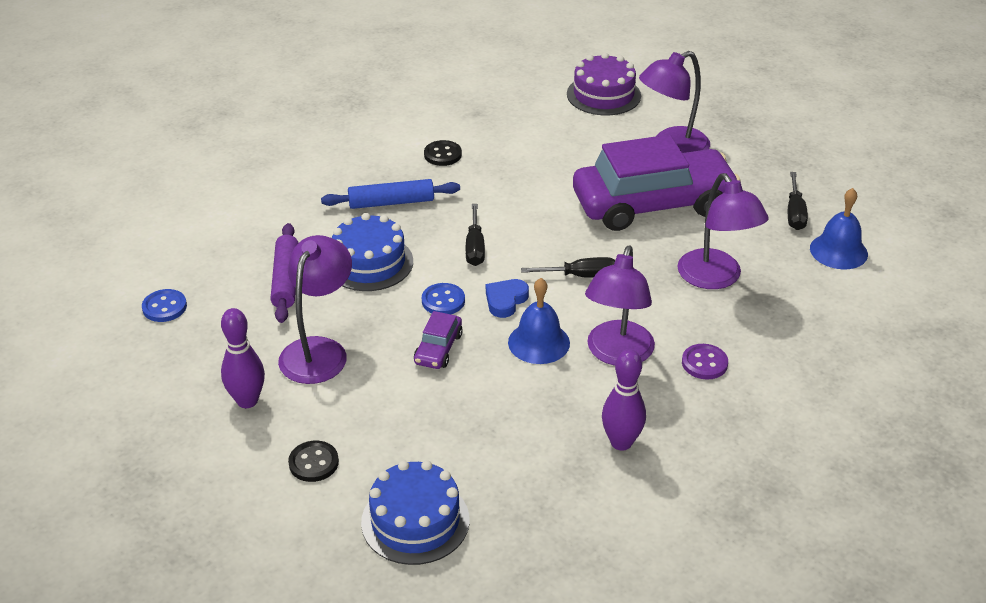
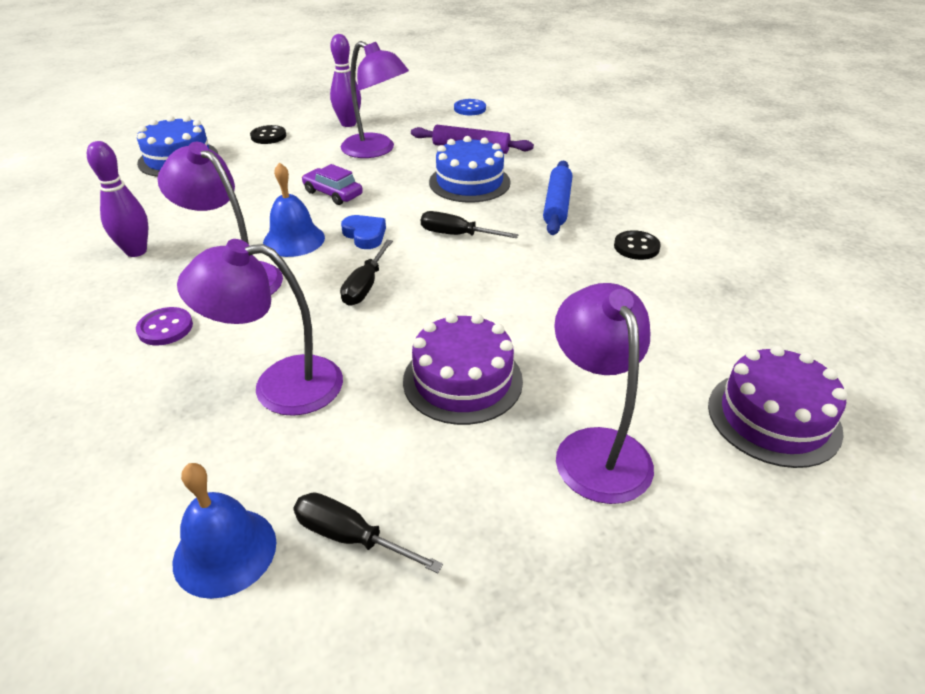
camera: 110 degrees right, 0 degrees up
blue button [422,283,465,314] -> none
purple car [573,135,741,231] -> purple cake [403,313,523,425]

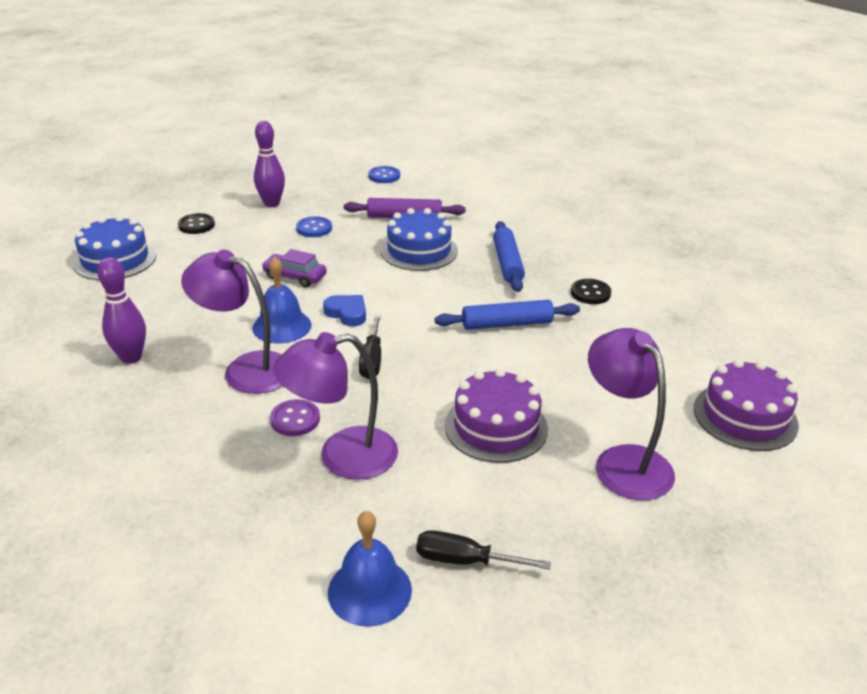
camera: 15 degrees left, 5 degrees down
purple button [136,307,193,345] -> purple button moved to [270,399,320,436]
purple lamp [341,41,409,158] -> blue button [296,216,332,237]
black screwdriver [421,211,519,238] -> none
none -> blue rolling pin [435,300,580,330]

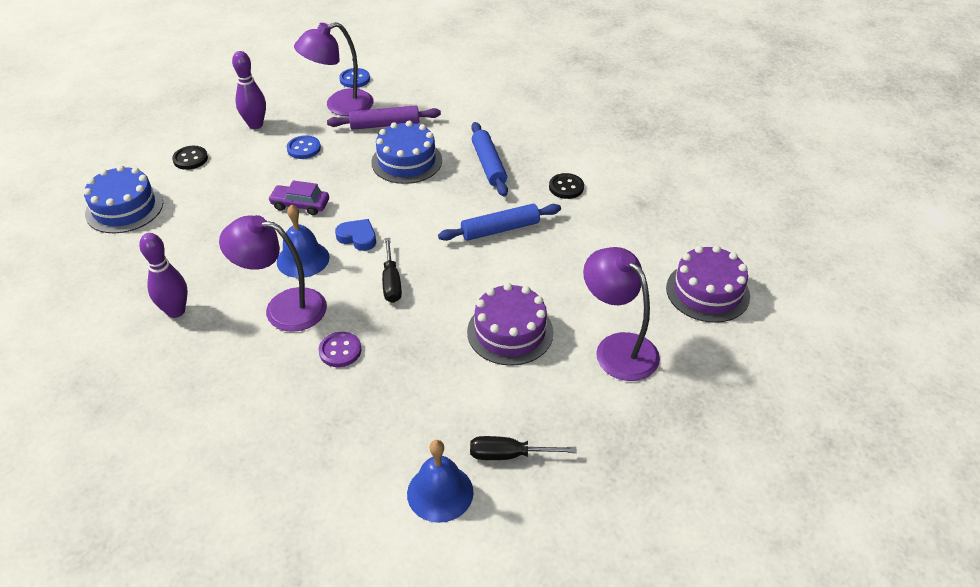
camera: 10 degrees left, 10 degrees up
purple lamp [273,332,398,480] -> purple lamp moved to [294,22,374,116]

